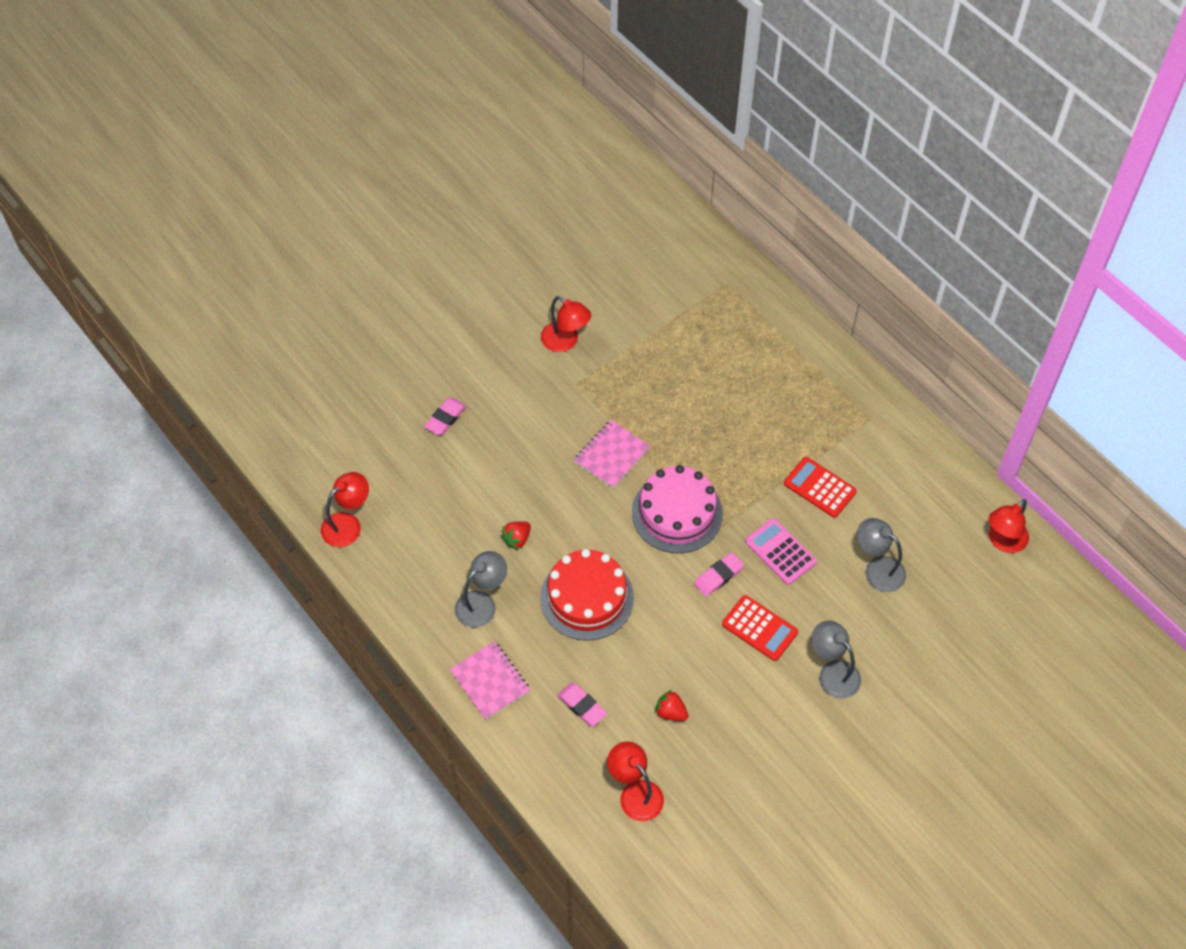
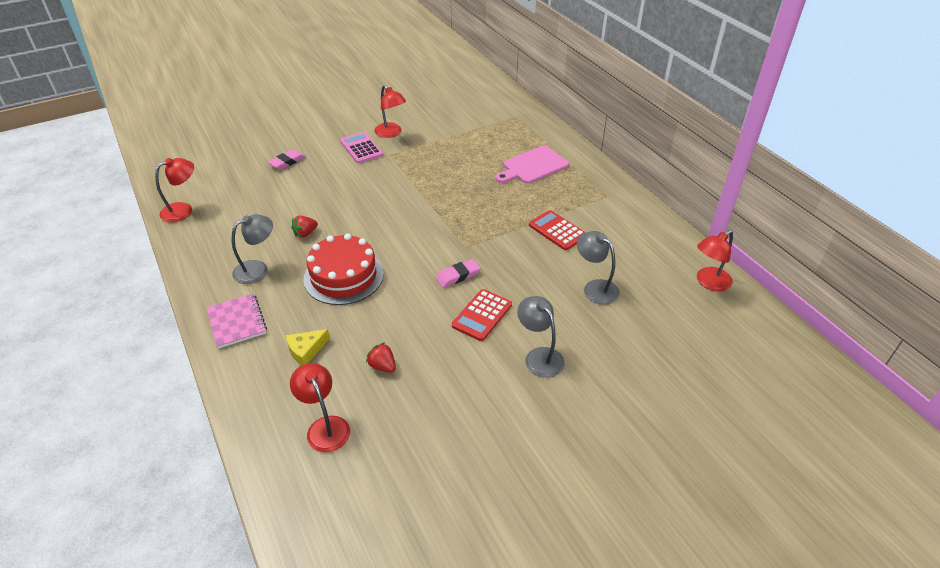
camera: 10 degrees right, 15 degrees down
pink eraser [557,683,607,726] -> yellow cheese [286,329,330,365]
pink notebook [574,420,650,488] -> none
pink cake [632,465,723,553] -> none
red calculator [722,595,798,661] -> red calculator turned 75 degrees clockwise [452,289,512,341]
pink calculator [745,518,817,585] -> pink calculator moved to [340,132,383,163]
none -> pink cutting board [495,146,569,184]

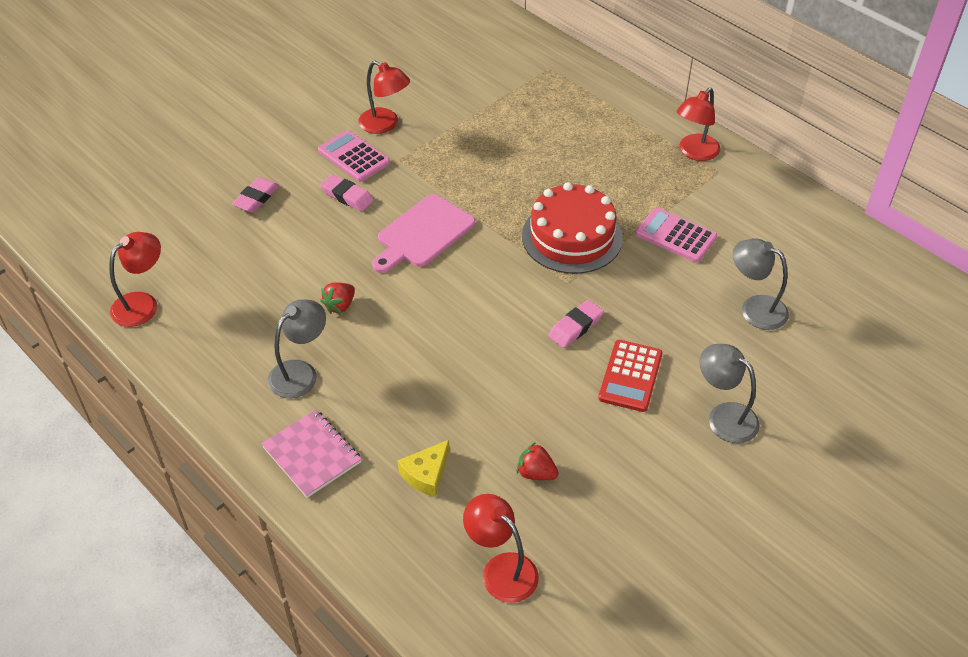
camera: 15 degrees left, 5 degrees up
red cake [303,234,384,305] -> red cake moved to [522,182,623,274]
pink cutting board [495,146,569,184] -> pink cutting board moved to [372,194,475,273]
red calculator [529,210,586,250] -> pink calculator [636,208,717,262]
red lamp [697,230,733,291] -> red lamp moved to [677,88,720,161]
none -> pink eraser [320,174,374,211]

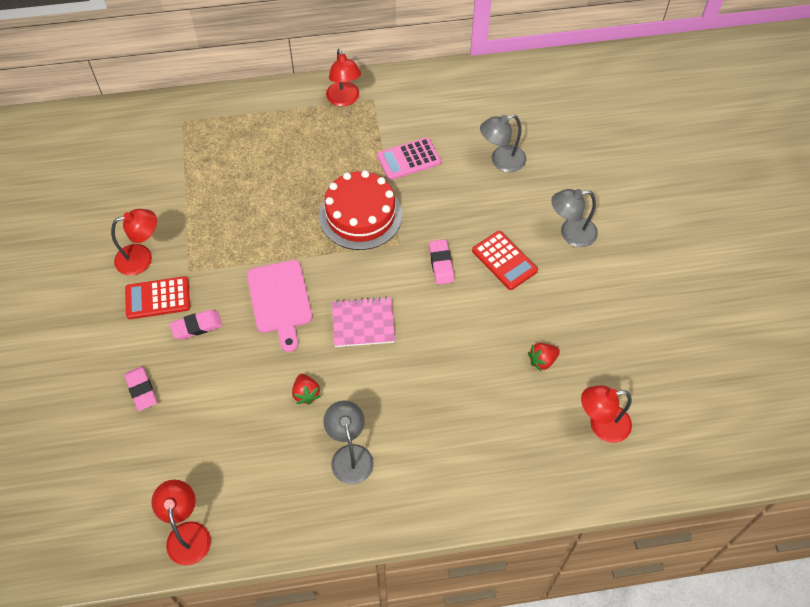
camera: 55 degrees left, 10 degrees up
pink notebook [262,410,362,498] -> pink notebook moved to [332,297,395,347]
pink calculator [318,130,390,182] -> red calculator [125,276,190,319]
yellow cheese [398,440,449,497] -> none

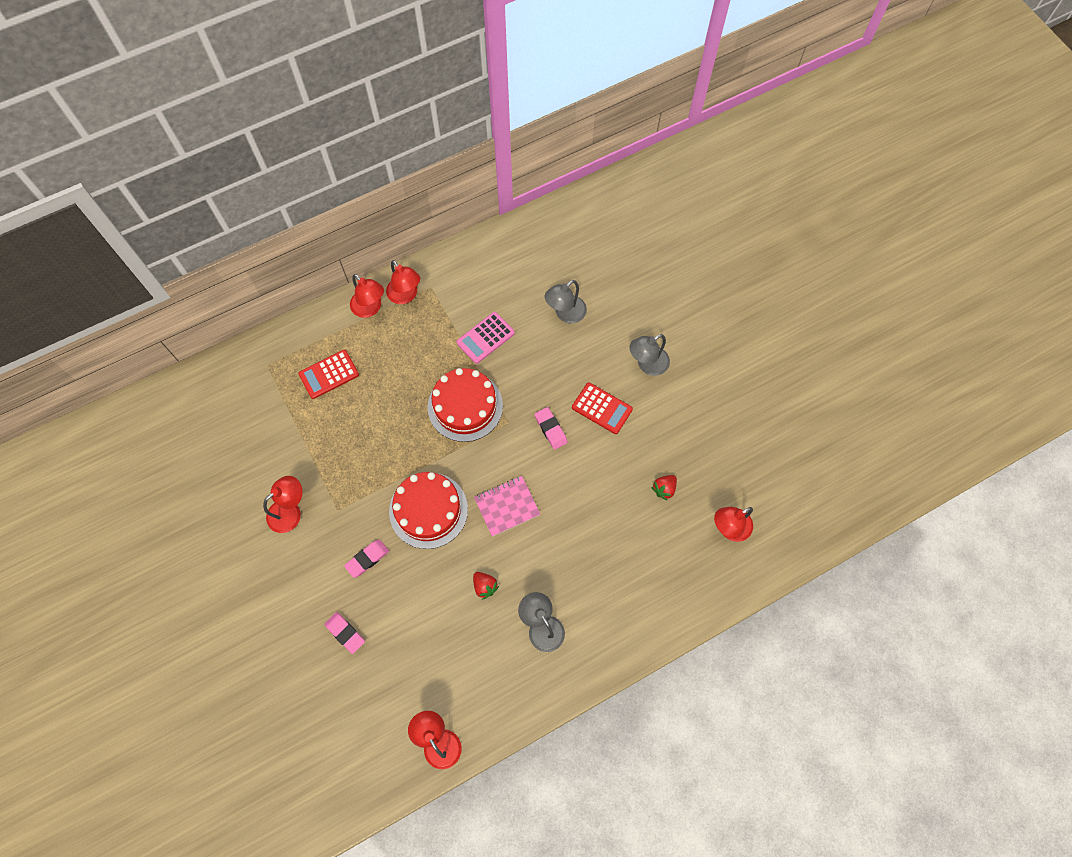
camera: 20 degrees left, 10 degrees up
red calculator [125,276,190,319] -> red calculator moved to [298,350,359,399]
pink cutting board [247,260,312,352] -> red cake [389,472,468,549]
none -> red lamp [350,274,384,318]

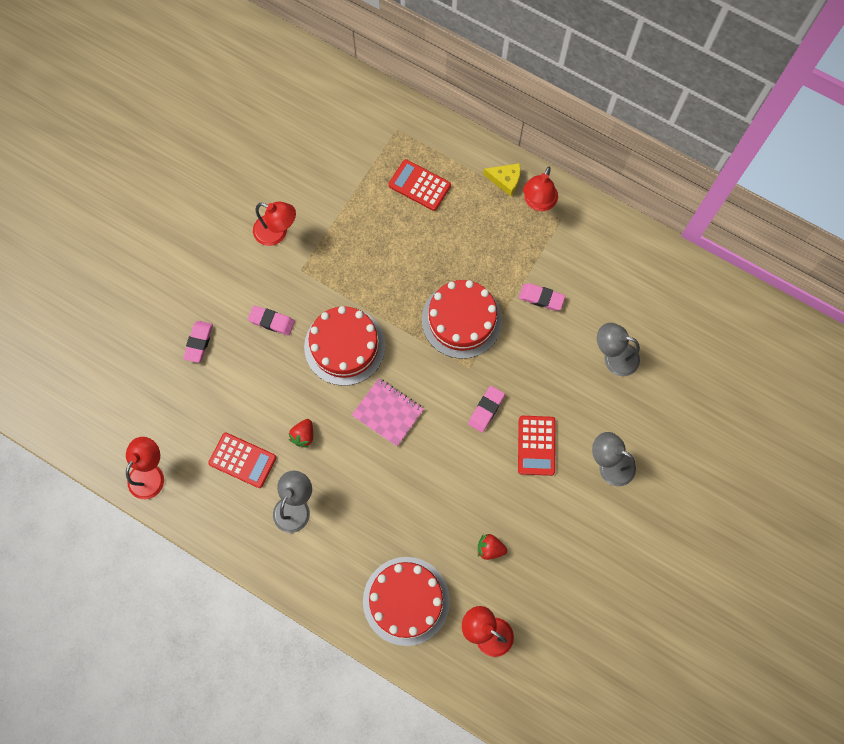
camera: 60 degrees right, 5 degrees up
red lamp [350,274,384,318] -> yellow cheese [483,163,520,196]
pink calculator [456,312,515,364] -> pink eraser [519,283,565,311]
none -> red calculator [208,433,276,488]
none -> red cake [363,557,450,646]

